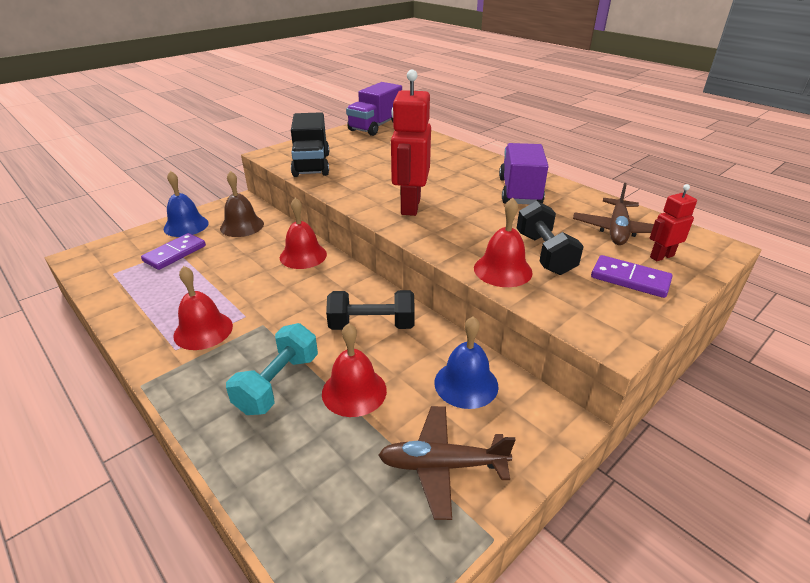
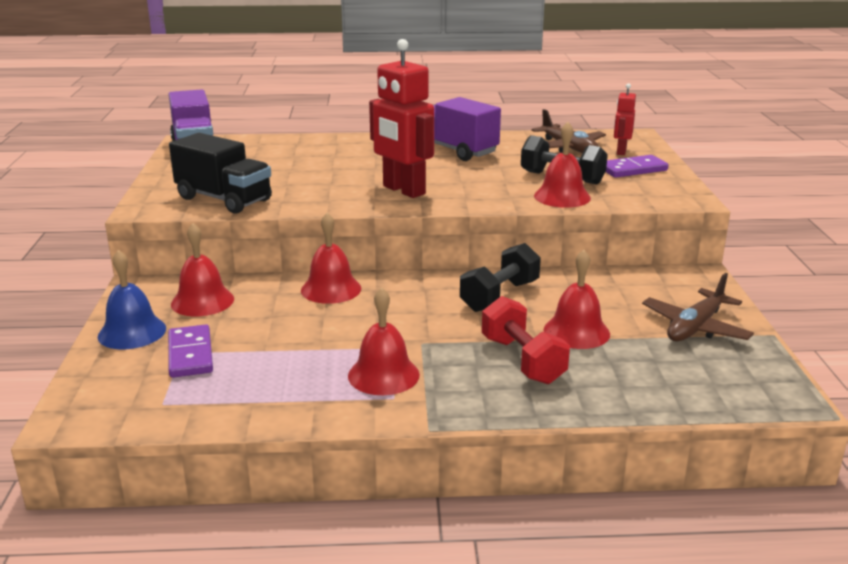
camera: 50 degrees left, 10 degrees down
brown bell [220,171,264,237] -> red bell [171,223,234,316]
turquoise dumbbell [226,323,318,415] -> red dumbbell [482,296,570,384]
blue bell [434,316,499,409] -> none

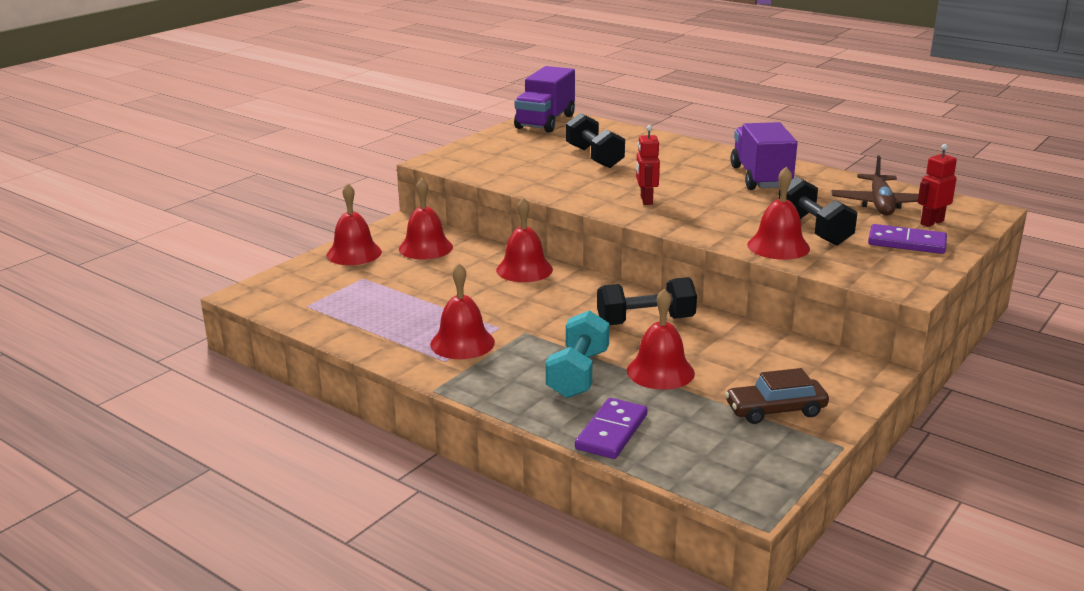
camera: 40 degrees right, 0 degrees up
blue bell [98,250,166,349] -> red bell [327,183,382,265]
purple domino [168,324,213,378] -> purple domino moved to [575,398,647,459]
black truck [169,133,272,214] -> none
red robot [369,39,434,198] -> red robot [636,125,660,205], size x0.52
red dumbbell [482,296,570,384] -> turquoise dumbbell [546,310,610,398]
brown plane [642,273,754,341] -> brown car [725,368,829,424]
none -> black dumbbell [566,113,625,168]

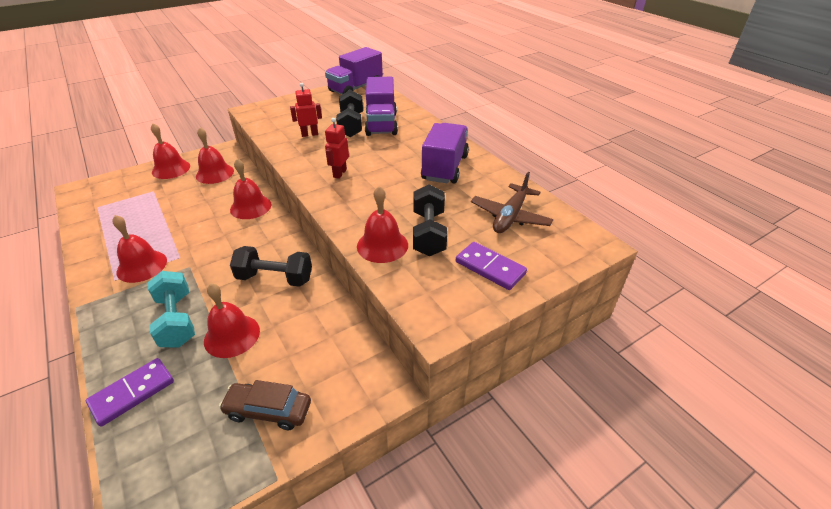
camera: 20 degrees right, 15 degrees up
turquoise dumbbell [546,310,610,398] -> turquoise dumbbell turned 60 degrees counterclockwise [148,271,195,348]
red robot [917,144,957,227] -> red robot moved to [290,83,322,137]
none -> purple truck [365,77,398,136]

